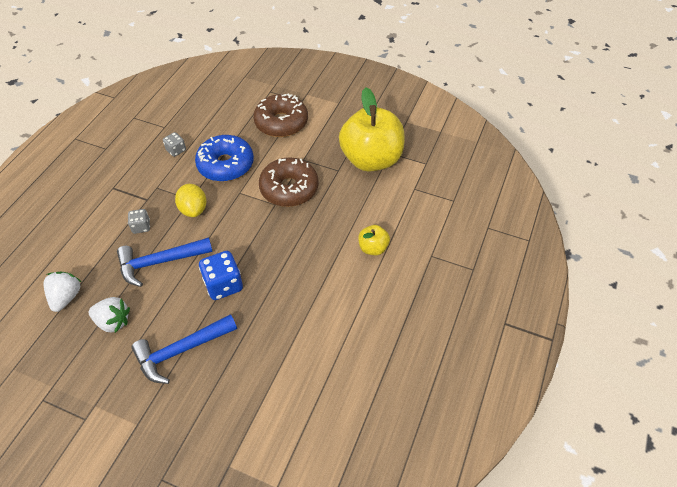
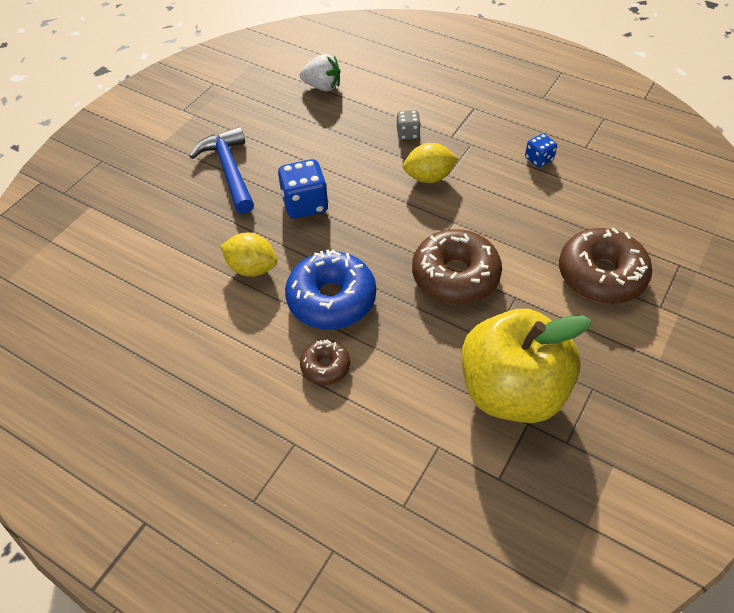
camera: 100 degrees right, 0 degrees up
white strawberry [89,297,130,333] -> none
blue hammer [117,237,213,287] -> none
grey dice [163,132,186,157] -> blue dice [525,134,557,167]
blue donut [195,135,254,182] -> blue donut moved to [285,249,376,330]
yellow apple [358,225,390,255] -> brown donut [300,339,350,385]
none -> yellow lemon [220,233,277,277]

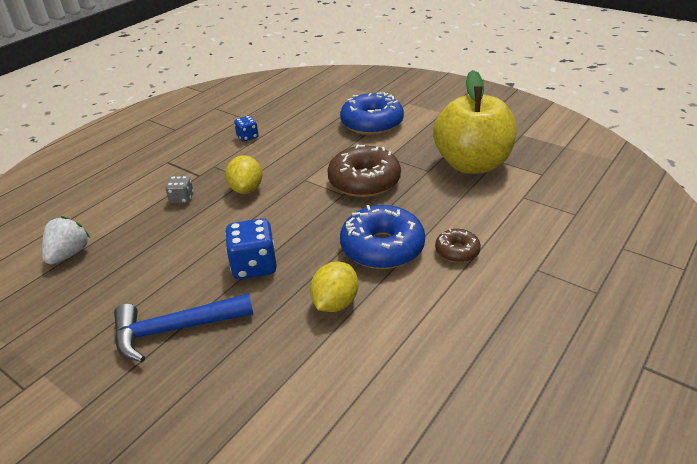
camera: 85 degrees left, 15 degrees down
brown donut [559,227,652,304] -> blue donut [340,92,404,135]

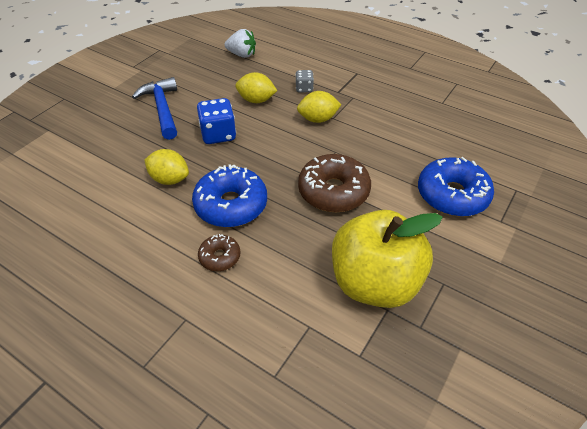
camera: 85 degrees right, 10 degrees up
blue dice [234,116,258,142] -> none
none -> yellow lemon [235,72,277,103]

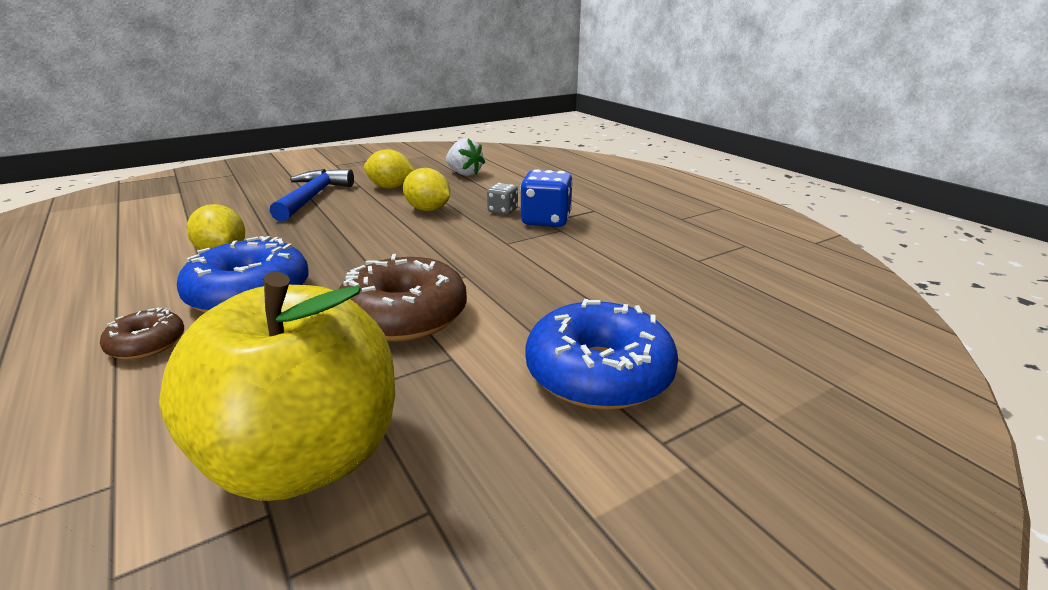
camera: 25 degrees right, 20 degrees down
blue dice [197,98,236,144] -> blue dice moved to [520,169,573,227]
yellow lemon [297,91,341,123] -> yellow lemon moved to [364,149,414,189]

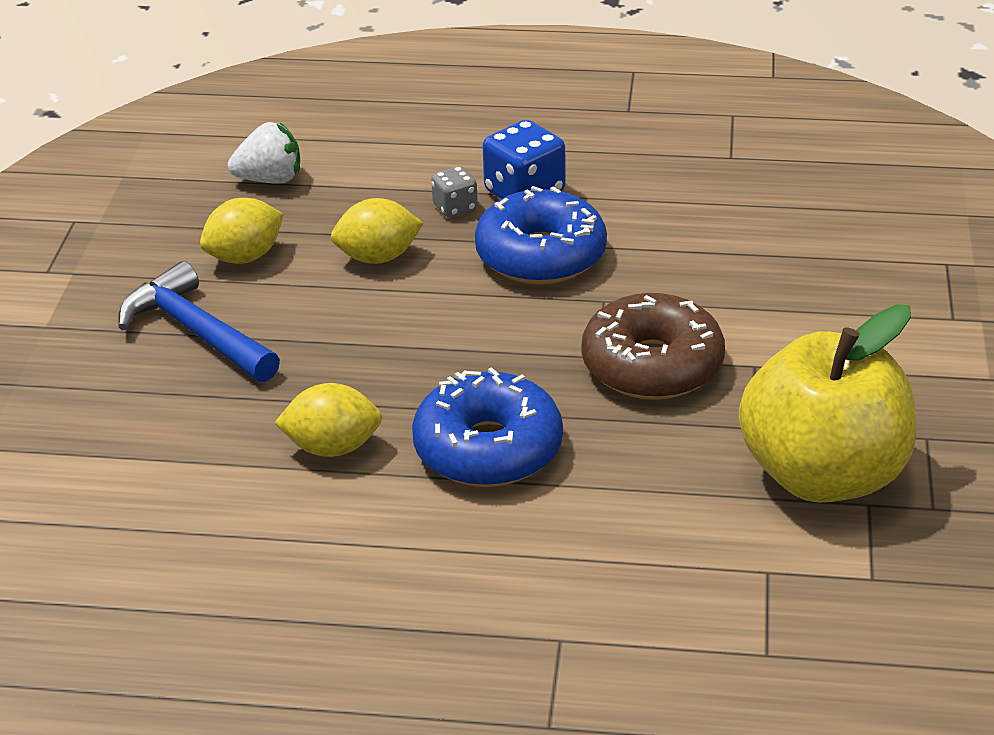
camera: 50 degrees left, 10 degrees up
brown donut [100,308,184,360] -> none
blue donut [525,299,678,410] -> blue donut moved to [475,186,607,284]

